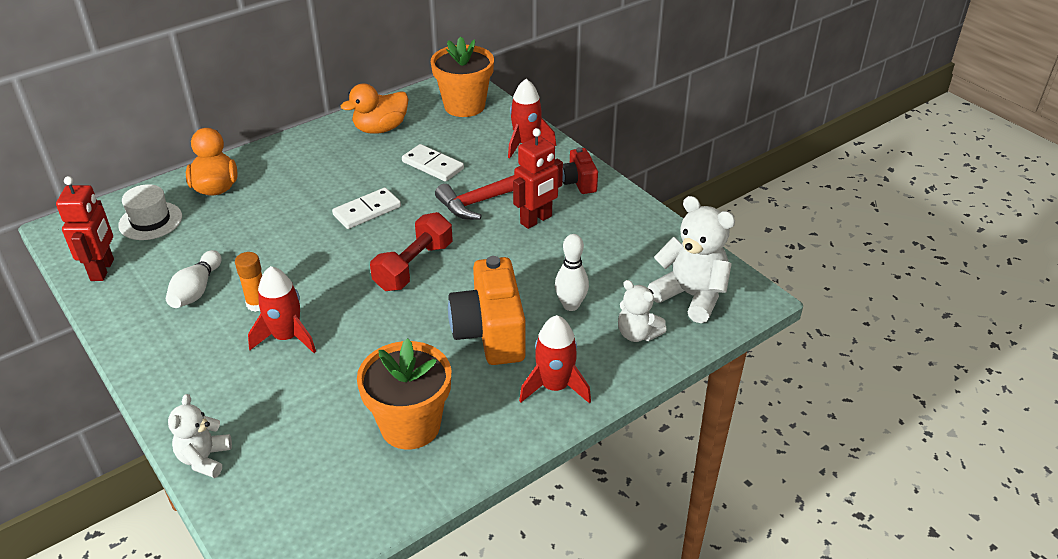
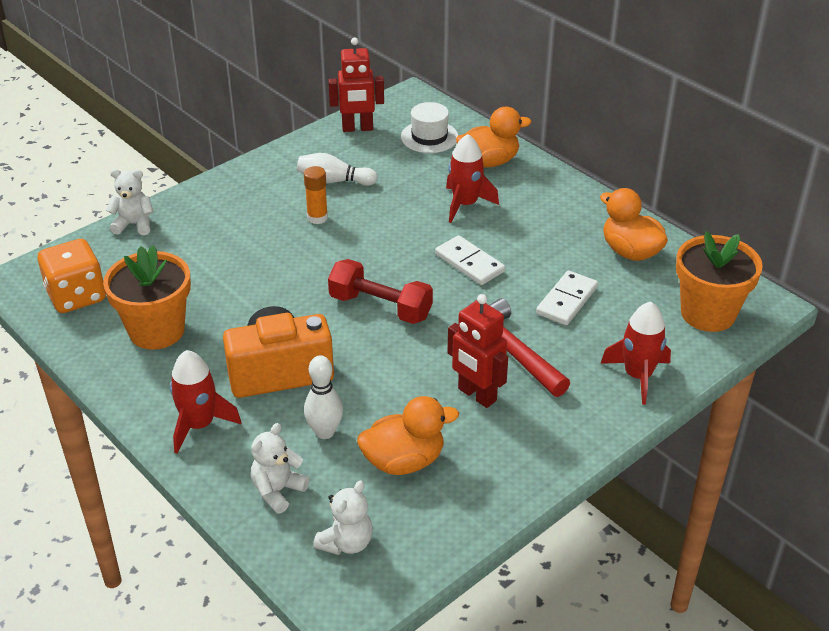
camera: 85 degrees right, 0 degrees up
red rocket [248,266,316,353] -> red rocket moved to [446,134,499,223]
red camera [562,147,598,194] -> none
white teddy bear [648,196,735,323] -> white teddy bear [313,480,373,555], size x0.61
none -> orange dice [38,239,106,313]
none -> orange duck [357,396,459,475]

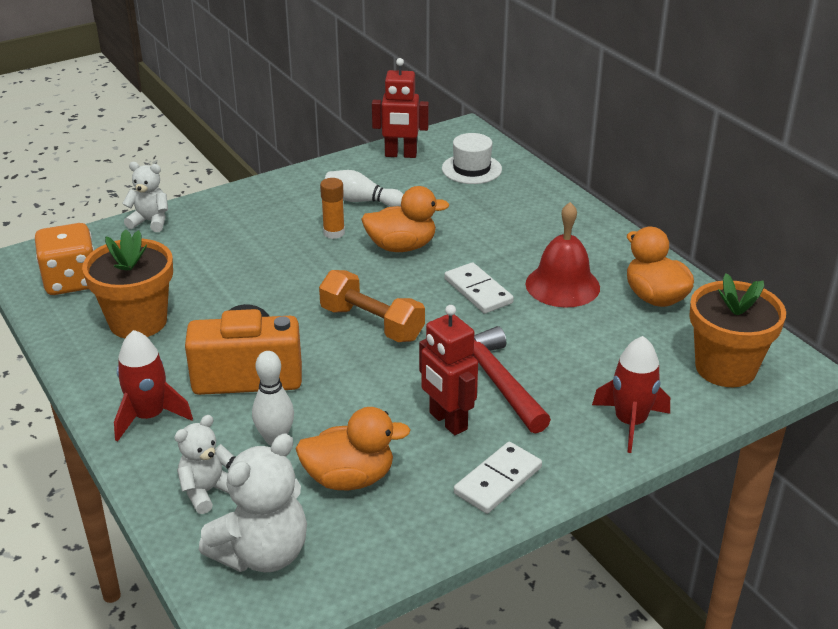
camera: 10 degrees right, 5 degrees down
white teddy bear [313,480,373,555] -> white teddy bear [199,433,307,572], size x1.65
red dumbbell [328,259,433,324] -> orange dumbbell [319,270,425,342]
red rocket [446,134,499,223] -> none
orange duck [456,107,531,168] -> orange duck moved to [361,186,450,252]
white domino [536,270,598,325] -> white domino moved to [454,442,542,514]
none -> red bell [525,202,600,308]

